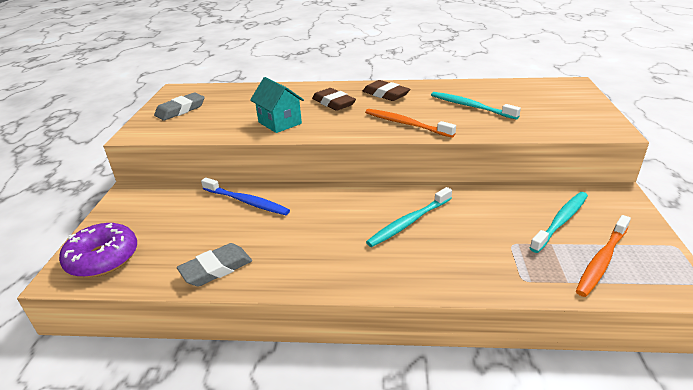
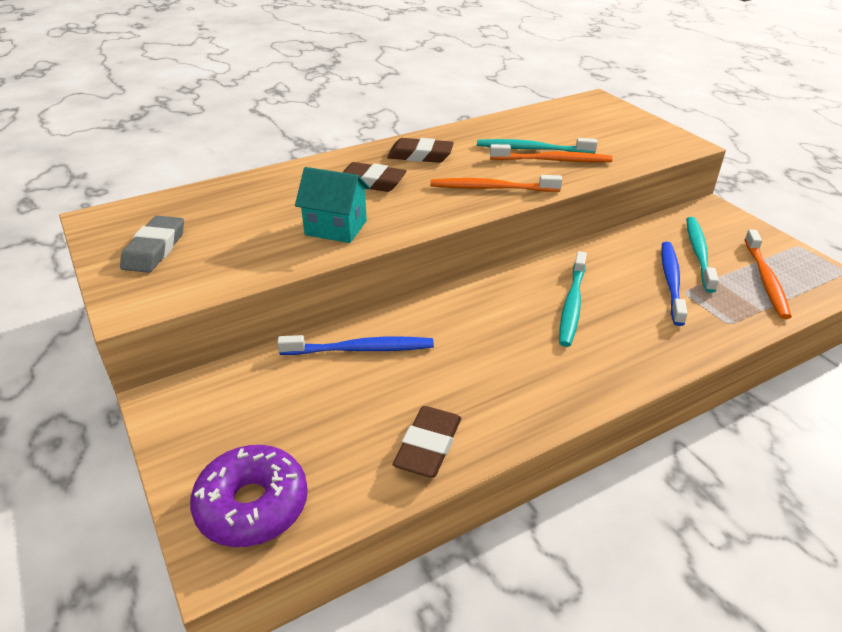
camera: 35 degrees left, 5 degrees up
grey eraser [177,243,252,287] -> brown eraser [392,406,461,478]
none -> orange toothbrush [490,144,612,162]
none -> blue toothbrush [661,242,688,326]

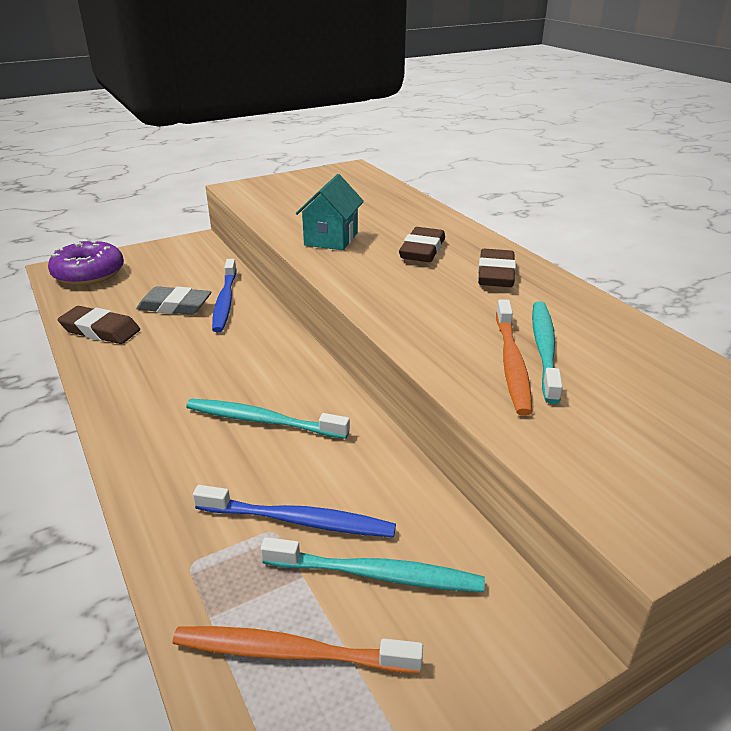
camera: 90 degrees right, 5 degrees down
grey eraser [120,216,184,273] -> grey eraser moved to [136,286,211,315]
orange toothbrush [431,175,562,192] -> none

